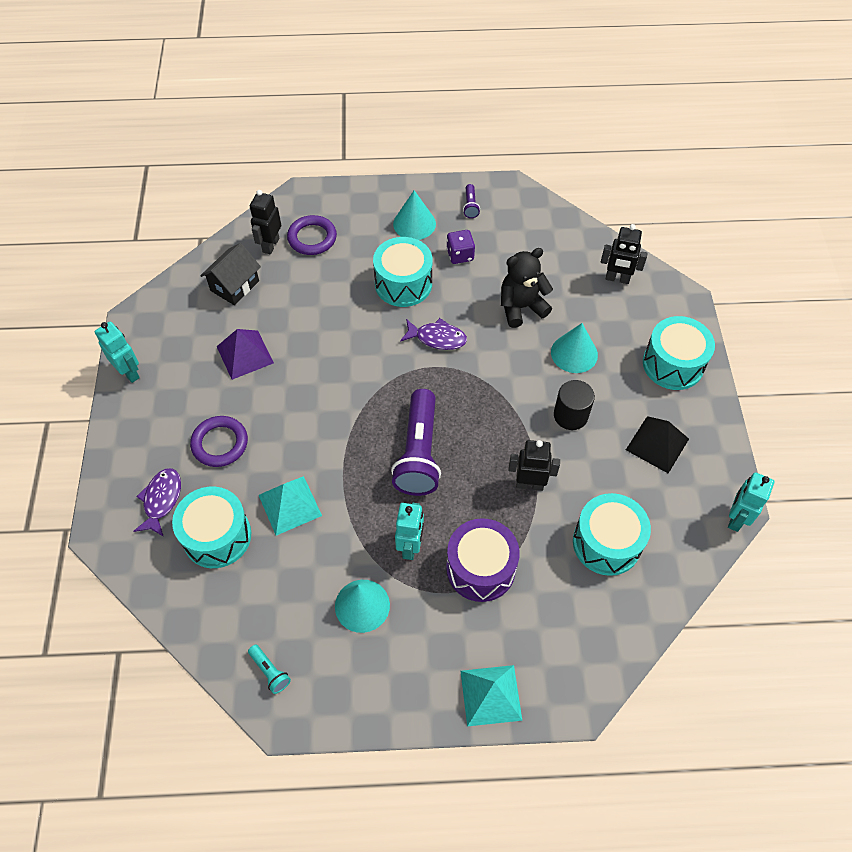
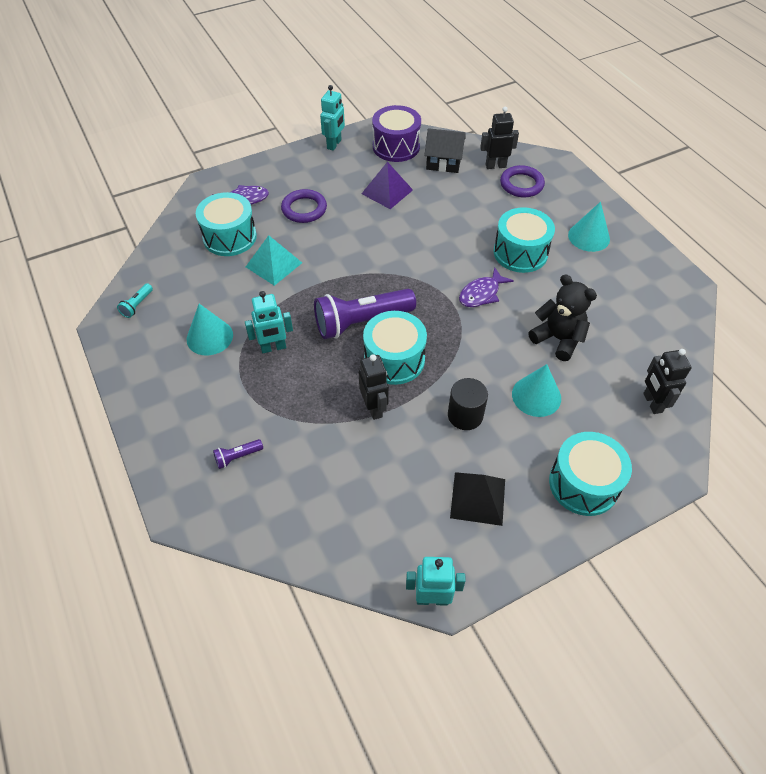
camera: 65 degrees right, 5 degrees down
purple fish [400,318,467,350] -> purple fish turned 60 degrees clockwise [459,267,514,307]
purple dice [446,230,475,264] -> none
purple drum [446,518,520,602] -> purple drum moved to [372,105,421,162]
turquoise pyramid [460,665,522,727] -> none
purple flashlight [463,184,480,218] -> purple flashlight moved to [213,439,263,469]
turquoise drum [573,493,651,576] -> turquoise drum moved to [363,311,427,385]

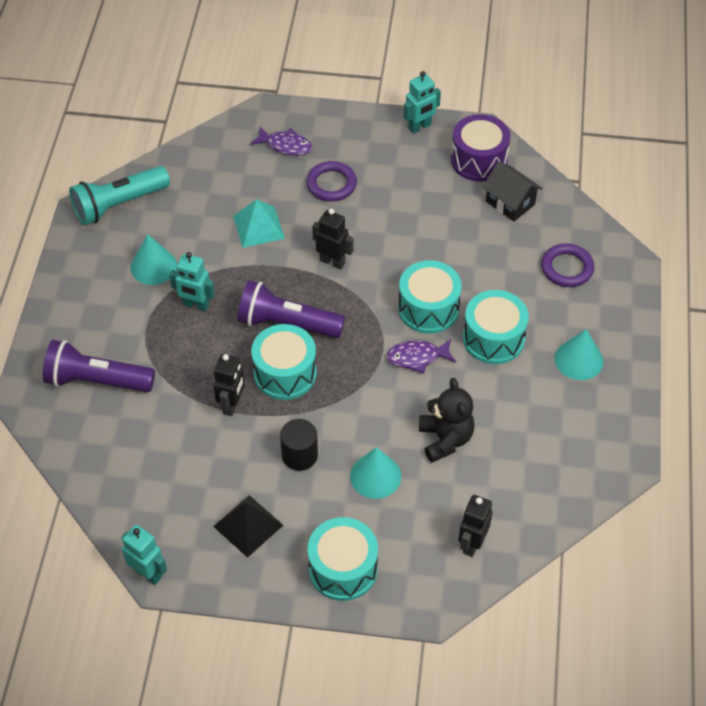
camera: 35 degrees right, 0 degrees up
turquoise flashlight [117,283,153,318] -> turquoise flashlight [69,166,170,225], size x2.37
turquoise drum [196,192,257,256] -> turquoise drum moved to [398,260,462,334]
purple flashlight [213,439,263,469] -> purple flashlight [43,340,155,392], size x2.37
purple pyramid [362,162,413,209] -> none
black robot [480,107,519,169] -> black robot moved to [312,209,354,270]

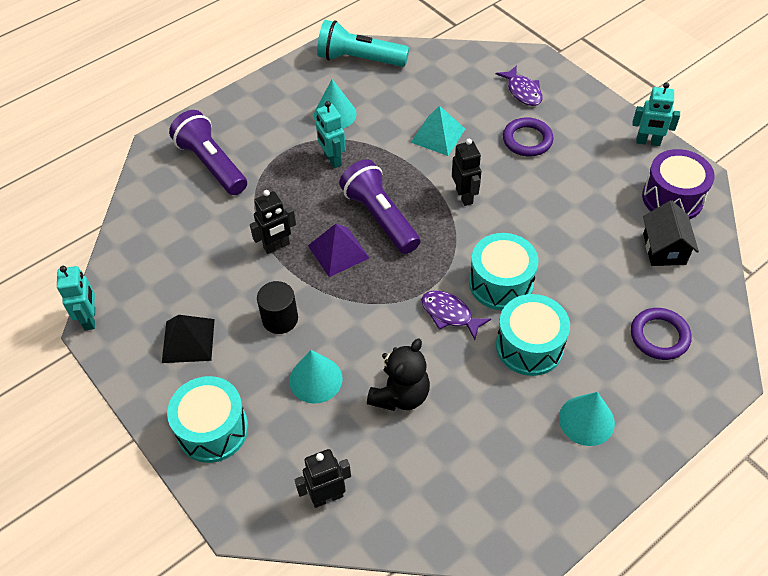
camera: 45 degrees right, 0 degrees up
turquoise drum [251,324,317,400] -> purple pyramid [308,224,369,277]

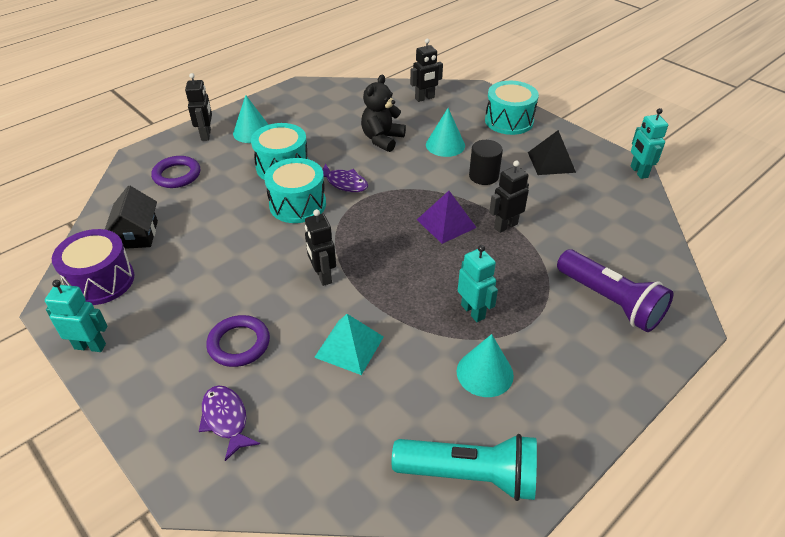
camera: 175 degrees right, 10 degrees down
purple flashlight [339,159,420,254] -> none
none -> black robot [185,73,212,141]

